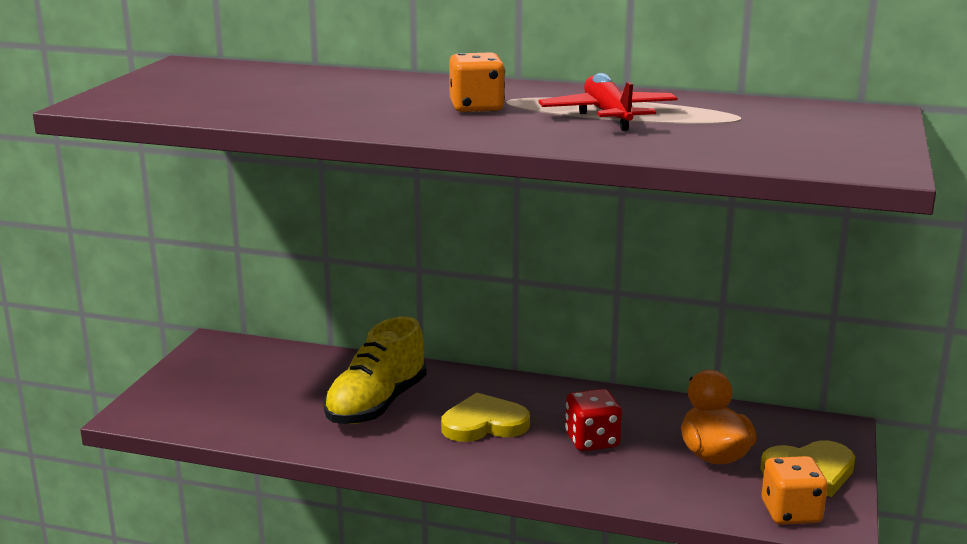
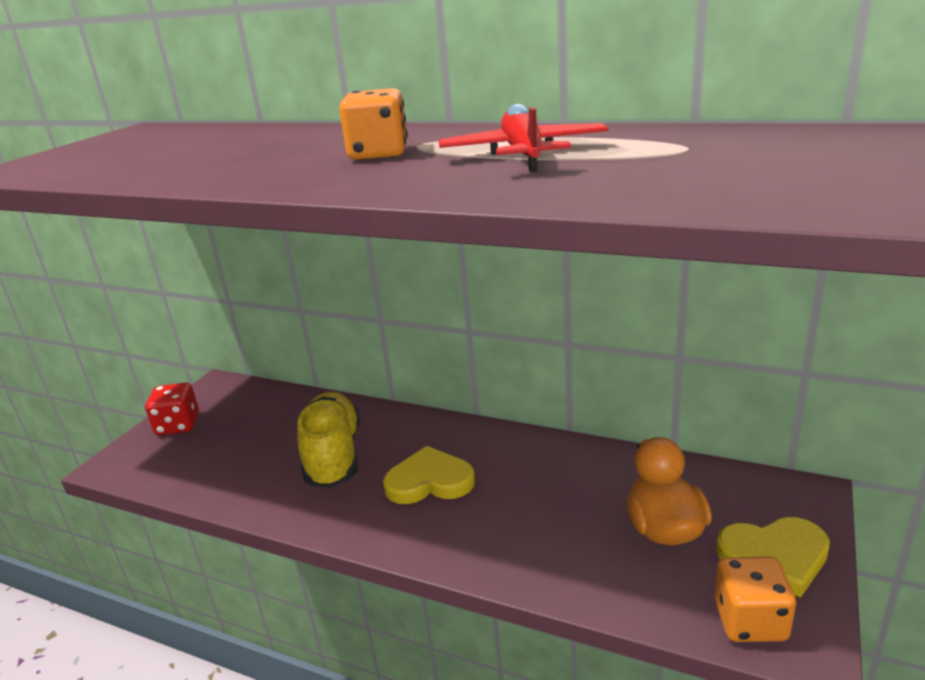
camera: 10 degrees right, 5 degrees up
yellow shoe [324,316,426,424] -> yellow shoe turned 135 degrees clockwise [297,392,360,488]
red dice [565,389,622,451] -> red dice moved to [145,382,199,435]

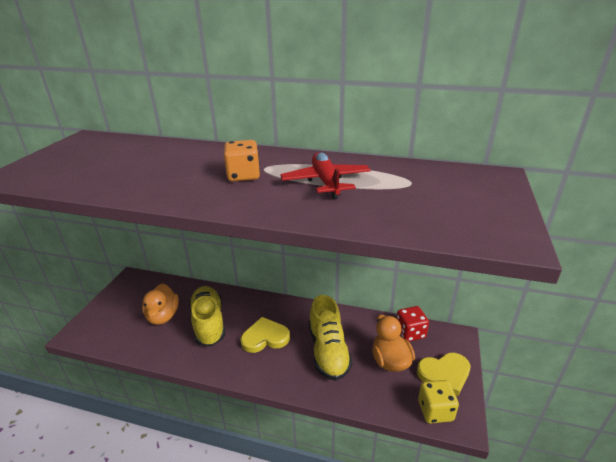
camera: 10 degrees left, 5 degrees up
red dice [145,382,199,435] -> red dice moved to [396,306,429,341]
orange dice [714,556,796,642] -> yellow dice [418,380,459,424]
none -> orange duck [142,283,179,325]
none -> yellow shoe [309,295,353,381]

